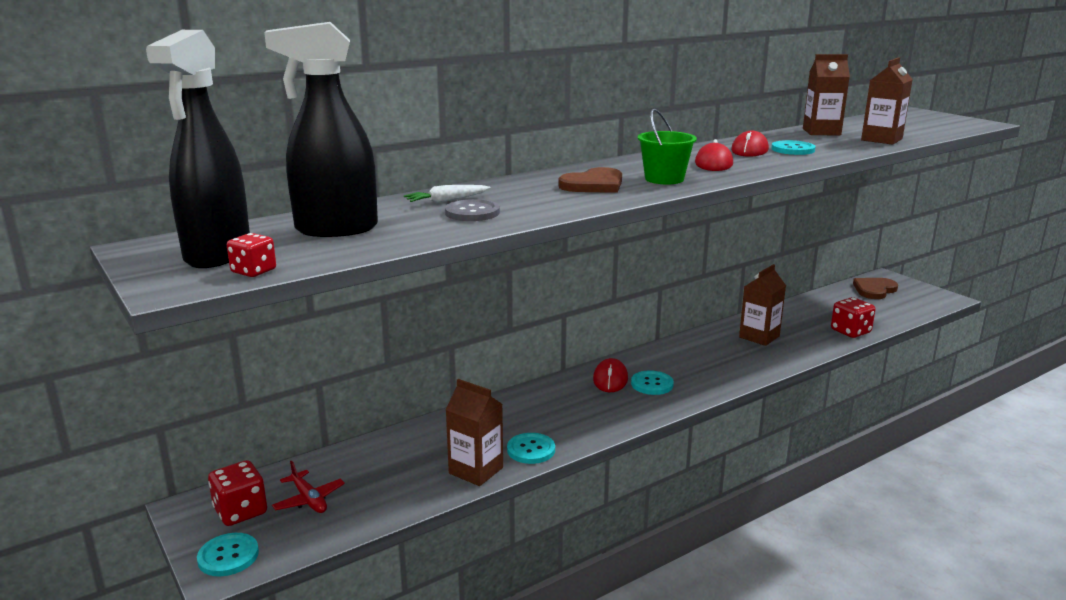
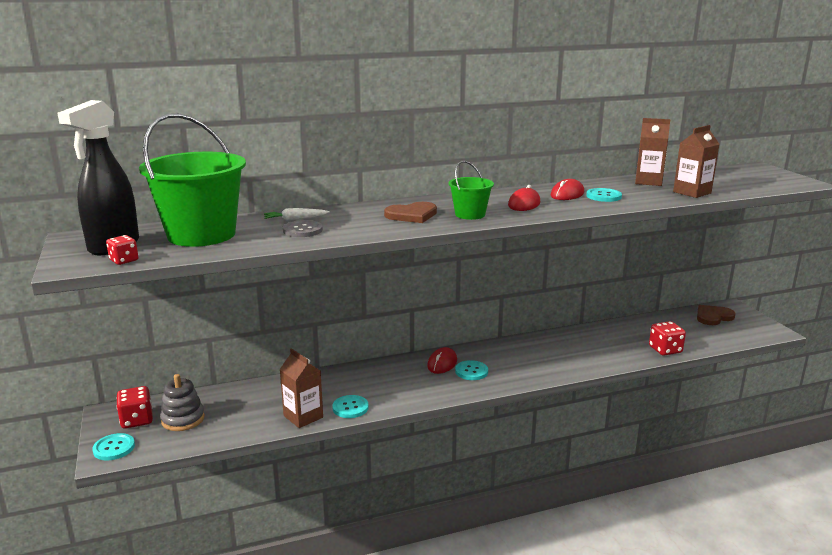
camera: 15 degrees right, 0 degrees up
black spray bottle [264,22,378,237] -> green bucket [139,113,246,247]
red plane [272,461,345,513] -> grey stacking toy [160,374,205,431]
brown carton [739,264,786,346] -> none

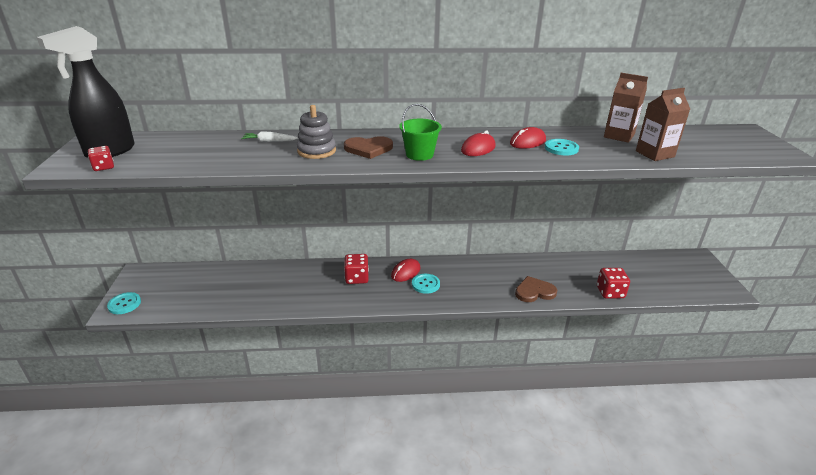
camera: 15 degrees right, 10 degrees up
red dice [116,386,153,429] -> red dice moved to [344,254,369,284]
green bucket [139,113,246,247] -> none
grey stacking toy [160,374,205,431] -> grey stacking toy moved to [296,105,336,159]
brown carton [279,348,323,428] -> none
grey button [283,220,323,237] -> none
turquoise button [332,395,369,418] -> none
brown heart [697,305,736,325] -> brown heart moved to [515,276,557,302]

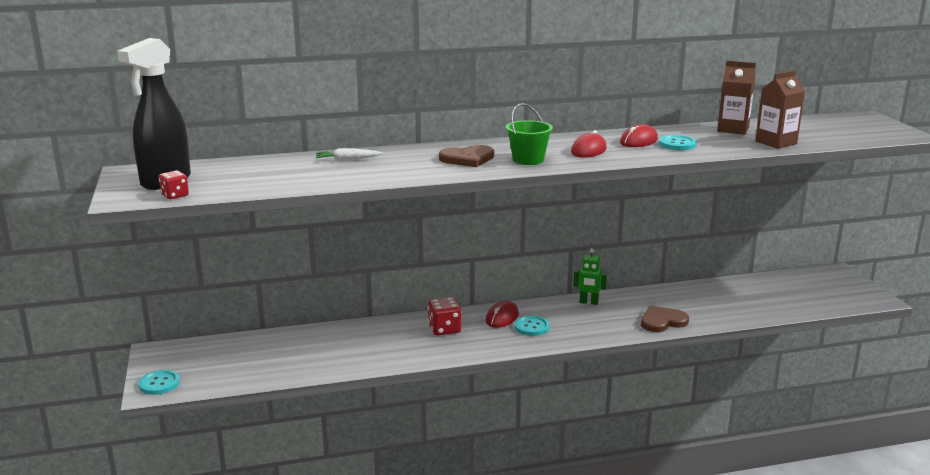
camera: 10 degrees left, 10 degrees down
grey stacking toy [296,105,336,159] -> none
red dice [597,268,630,299] -> none
none -> green robot [573,248,607,305]

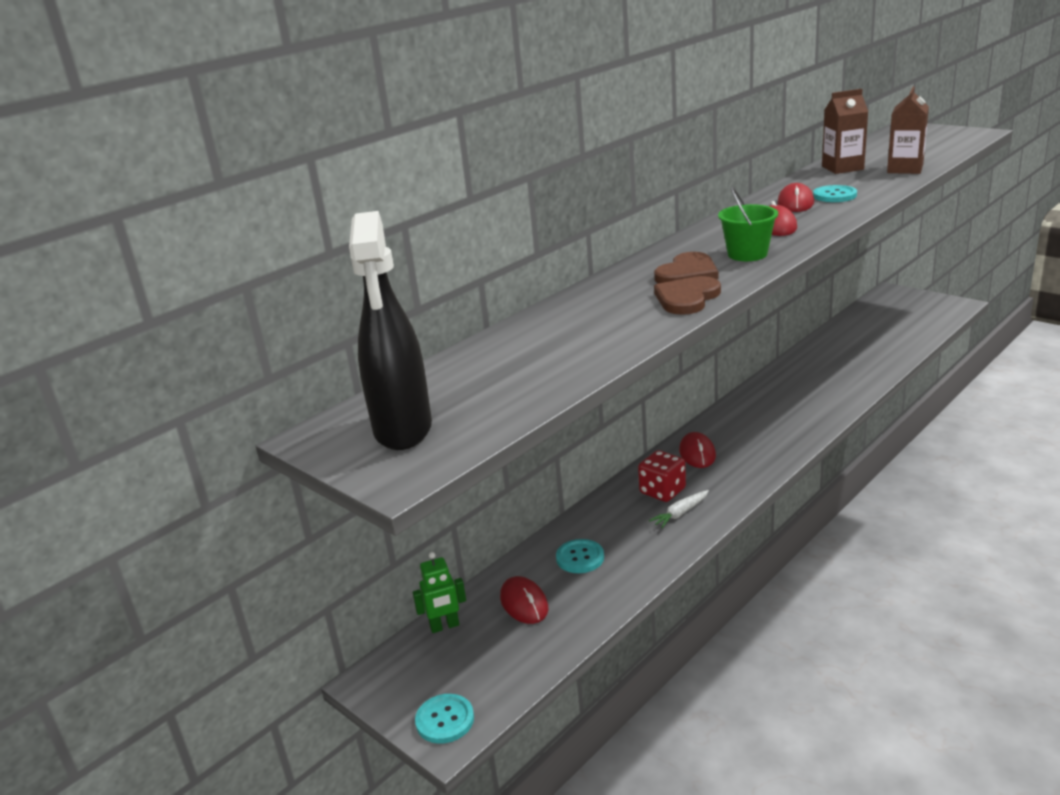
camera: 30 degrees left, 5 degrees up
red dice [159,170,189,199] -> none
white carrot [316,148,383,161] -> white carrot moved to [649,490,709,528]
turquoise button [514,316,550,336] -> turquoise button moved to [556,539,604,573]
green robot [573,248,607,305] -> green robot moved to [413,552,466,633]
brown heart [641,306,689,332] -> brown heart moved to [654,276,721,315]
none -> red mouse [500,576,548,624]

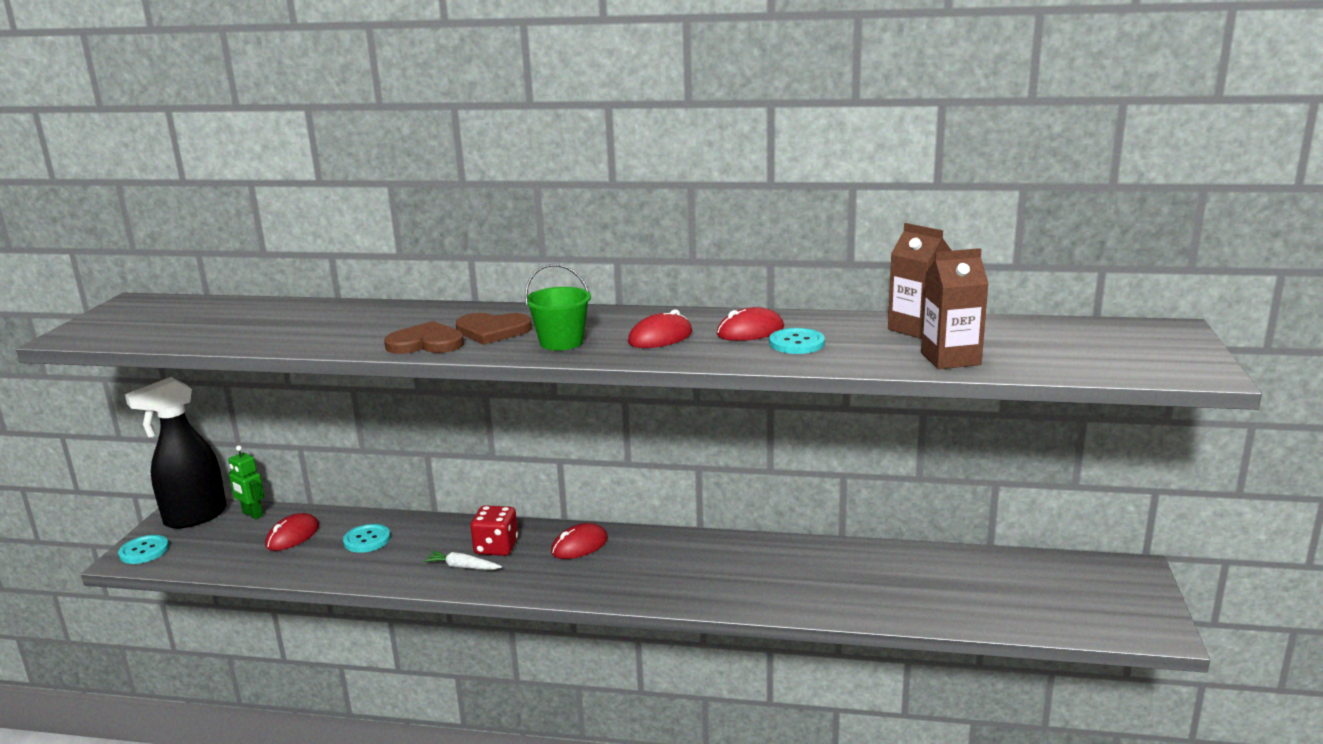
camera: 55 degrees right, 5 degrees down
black spray bottle [349,211,432,450] -> black spray bottle moved to [125,377,227,529]

